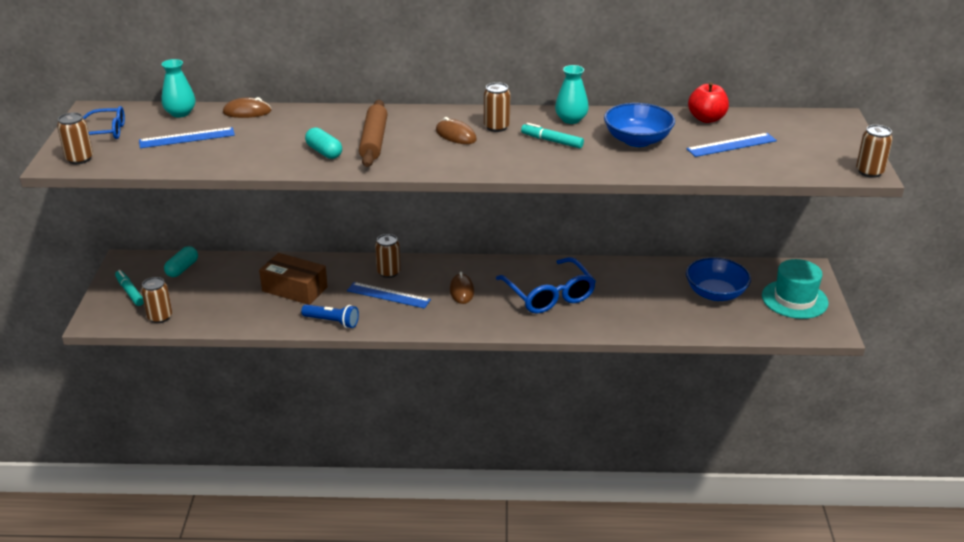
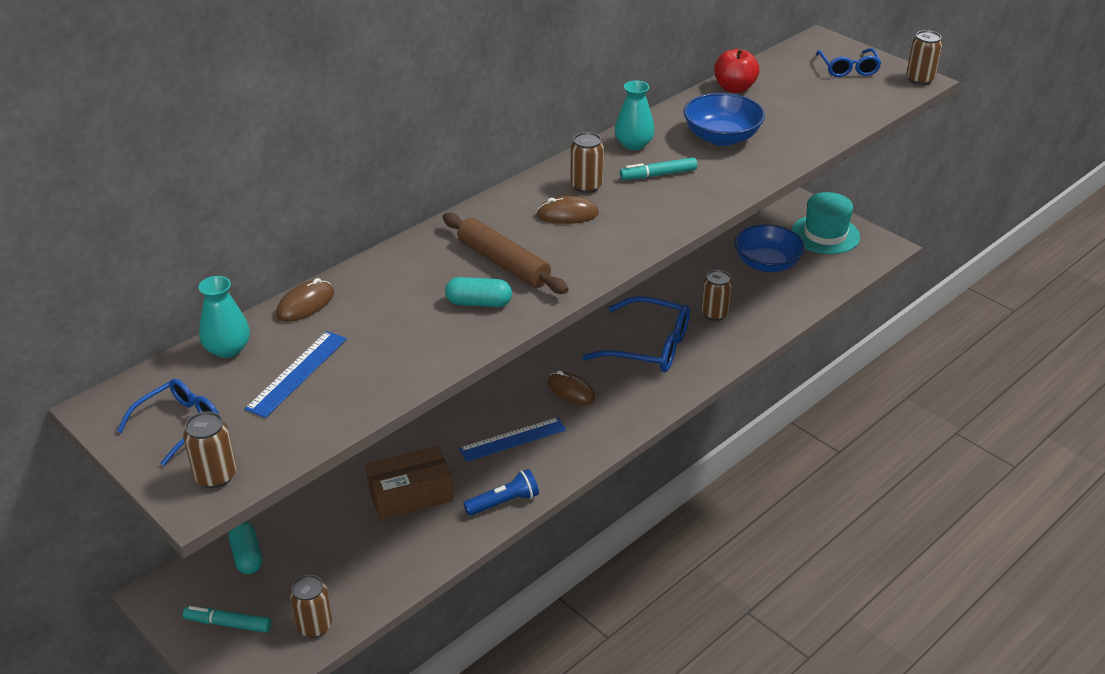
camera: 45 degrees left, 5 degrees up
brown can [375,234,401,278] -> brown can moved to [701,270,732,321]
blue ruler [686,133,777,157] -> none
none -> blue glasses [816,48,881,77]

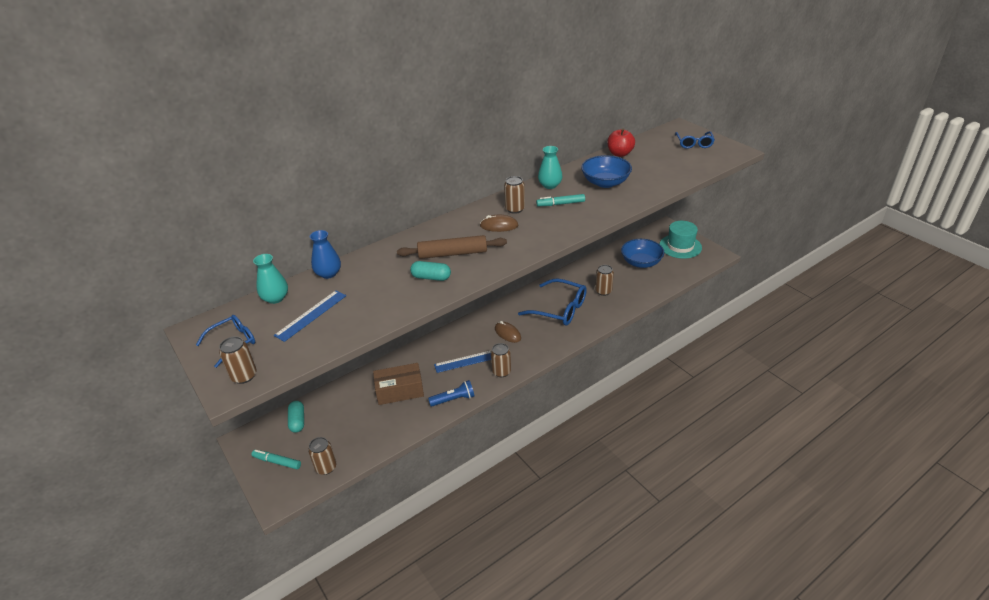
camera: 10 degrees right, 0 degrees up
brown mouse [276,278,334,322] -> blue vase [310,230,341,279]
brown rolling pin [443,213,569,294] -> brown rolling pin turned 60 degrees counterclockwise [397,235,507,259]
brown can [906,30,942,85] -> brown can moved to [491,343,511,377]

